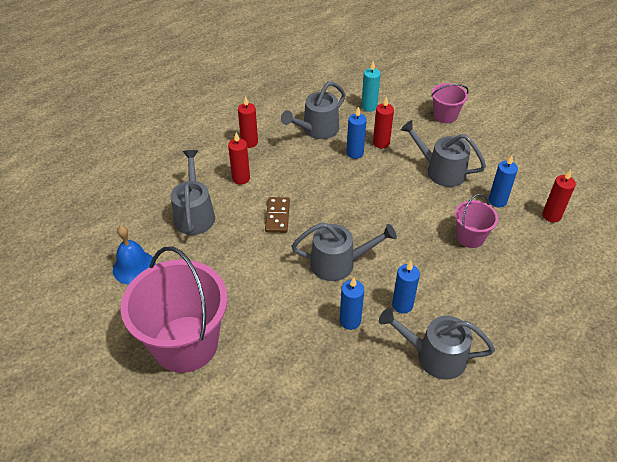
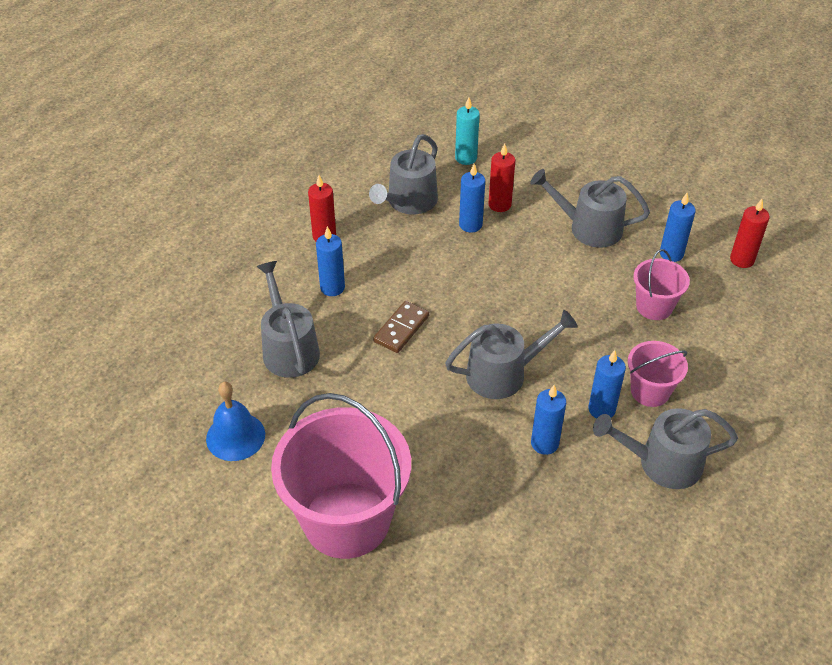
camera: 15 degrees left, 0 degrees up
red candle [228,132,250,185] -> blue candle [316,226,345,296]
brown domino [265,197,290,233] -> brown domino turned 45 degrees clockwise [373,301,429,353]
pink bucket [431,83,469,123] -> pink bucket moved to [628,341,688,407]

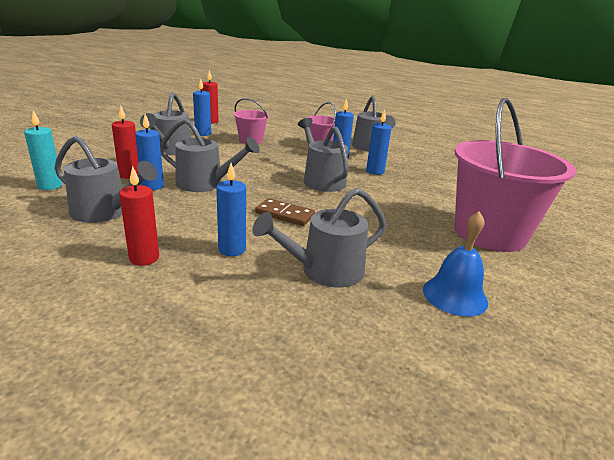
camera: 100 degrees left, 20 degrees down
none -> grey watering can [160,118,260,192]

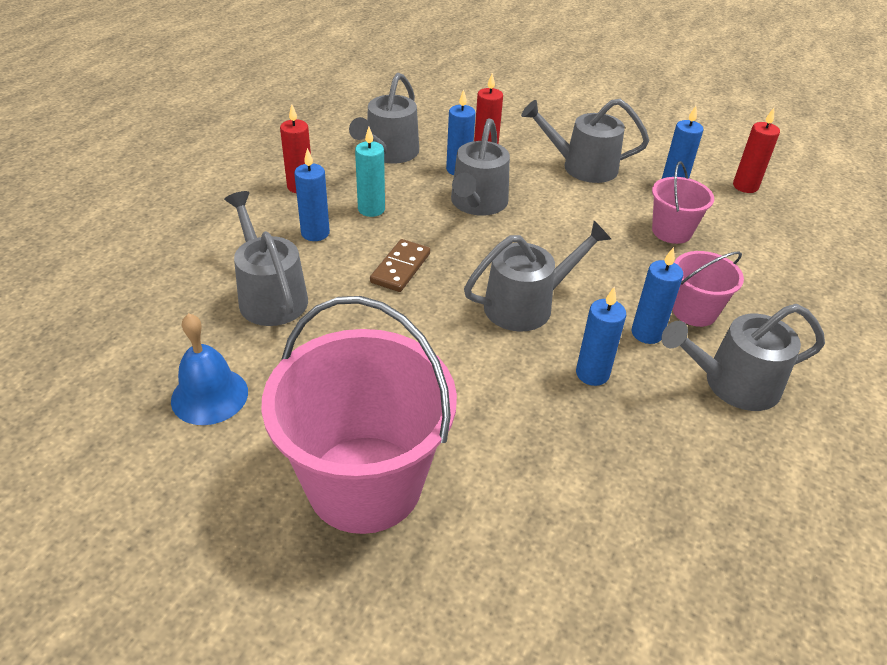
camera: 90 degrees right, 15 degrees up
turquoise candle [24,111,63,190] -> turquoise candle moved to [355,127,385,217]

